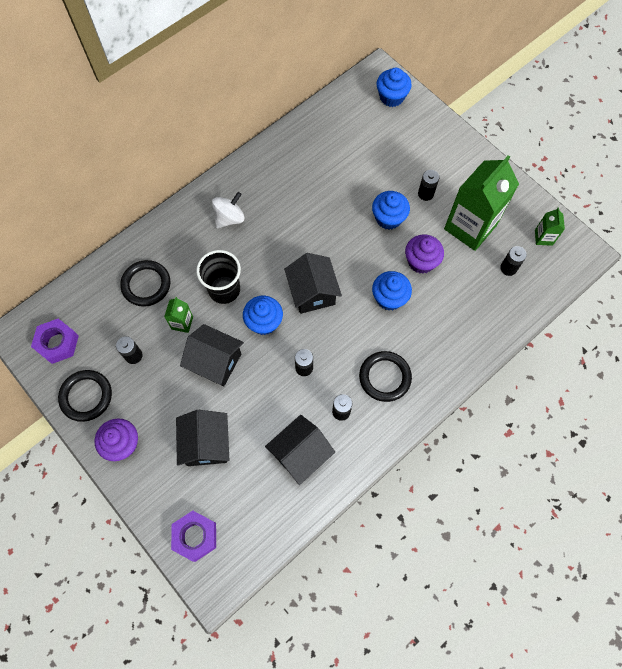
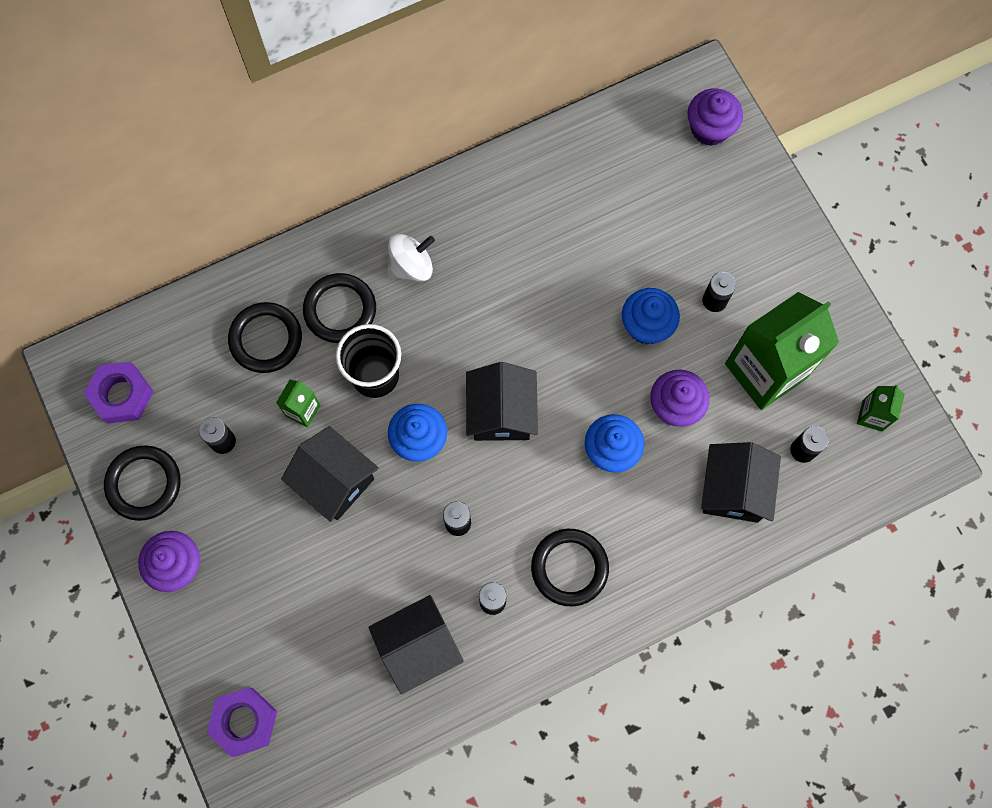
camera: 15 degrees right, 5 degrees up
black house [176,410,229,466] -> black house moved to [701,442,781,523]
blue cupcake [376,68,412,107] -> purple cupcake [688,88,743,146]
none -> black ring [303,273,376,343]

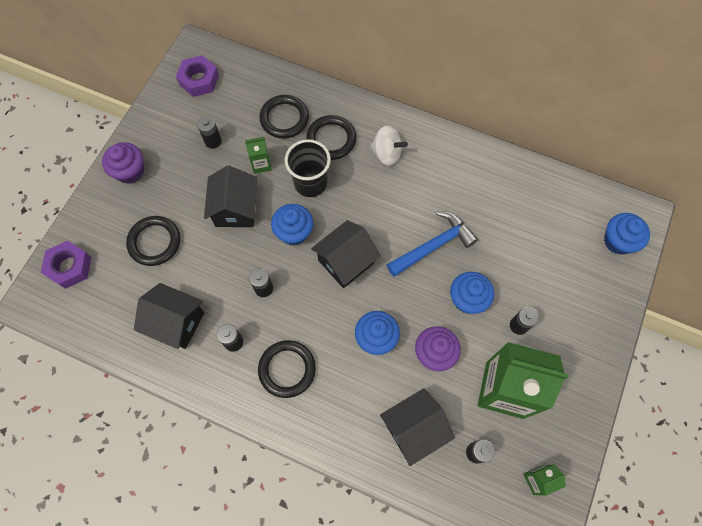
camera: 50 degrees right, 5 degrees down
black ring [104,445,181,521] -> black ring moved to [126,216,180,266]
purple cupcake [688,88,743,146] -> blue cupcake [604,213,650,255]
none -> blue hammer [386,211,478,277]

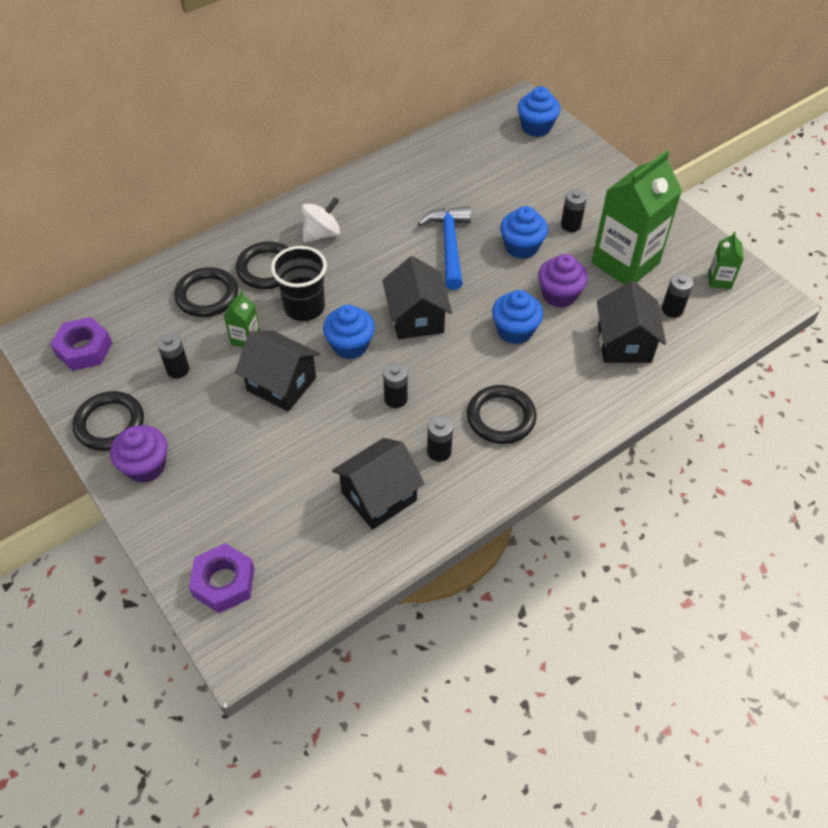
camera: 60 degrees left, 15 degrees down
black ring [126,216,180,266] -> black ring moved to [73,391,144,451]

